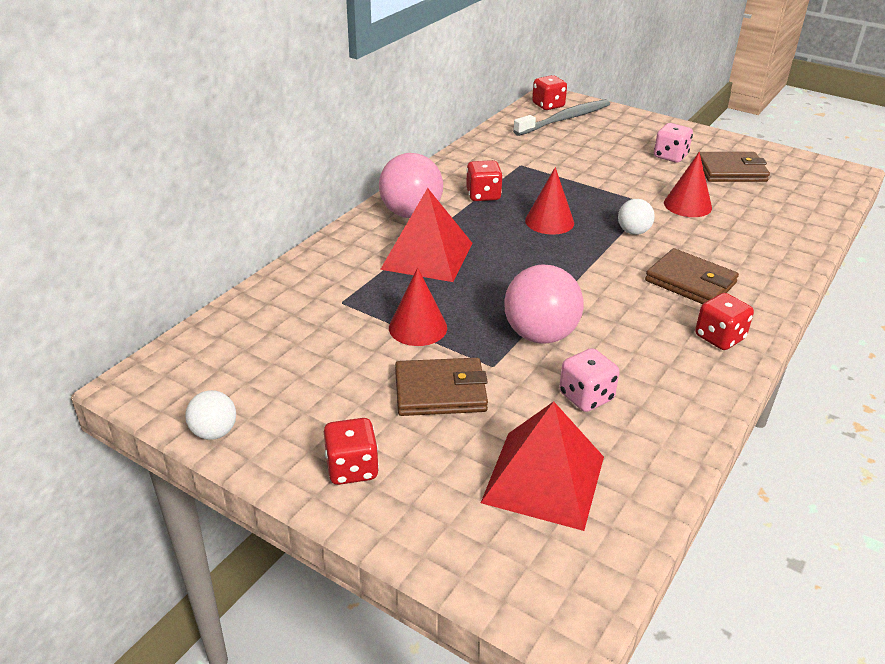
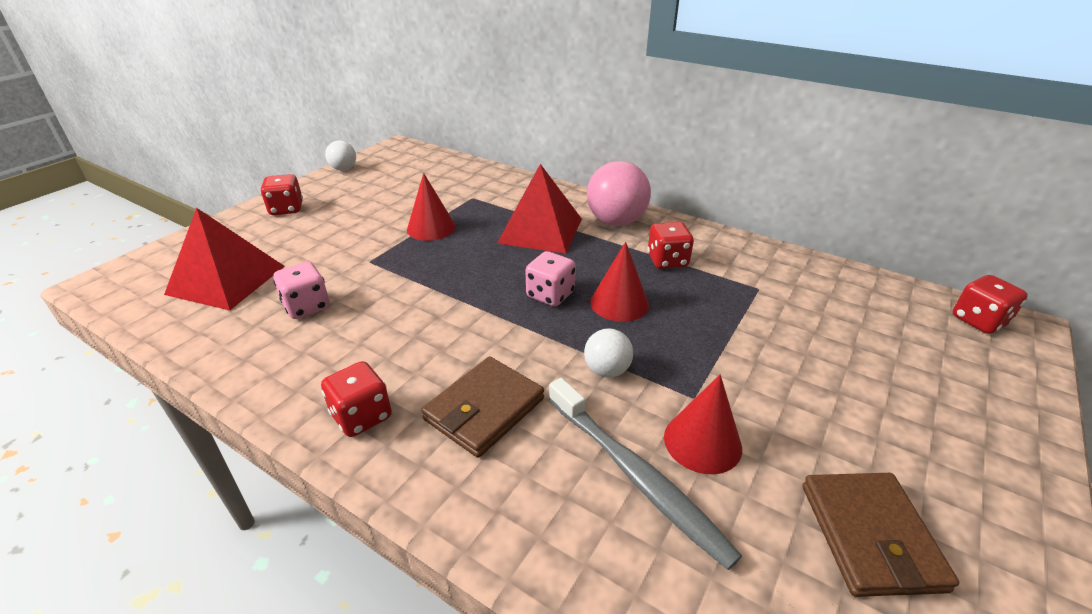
camera: 90 degrees right, 0 degrees up
brown wallet [395,358,488,416] -> none
pink ball [504,265,584,344] -> none
grey toothbrush [513,99,610,136] -> grey toothbrush moved to [549,378,742,570]
pink dice [654,123,693,163] -> pink dice moved to [525,251,576,307]

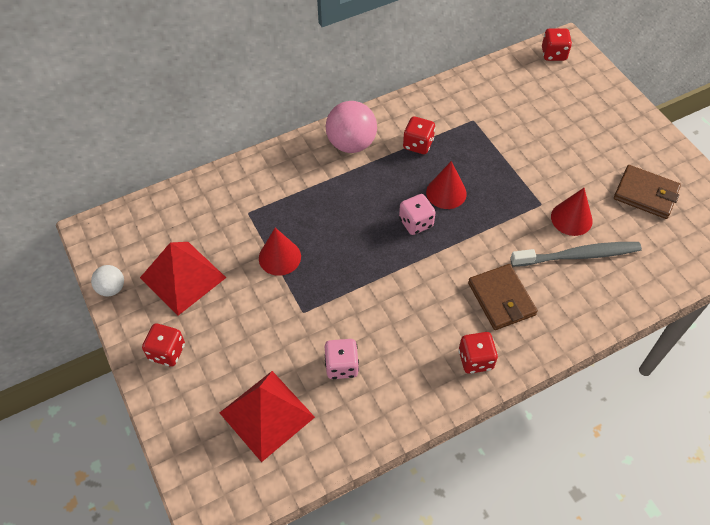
camera: 60 degrees left, 20 degrees up
red pyramid [497,164,582,254] -> red pyramid moved to [140,242,226,316]
white ball [584,329,633,378] -> none

